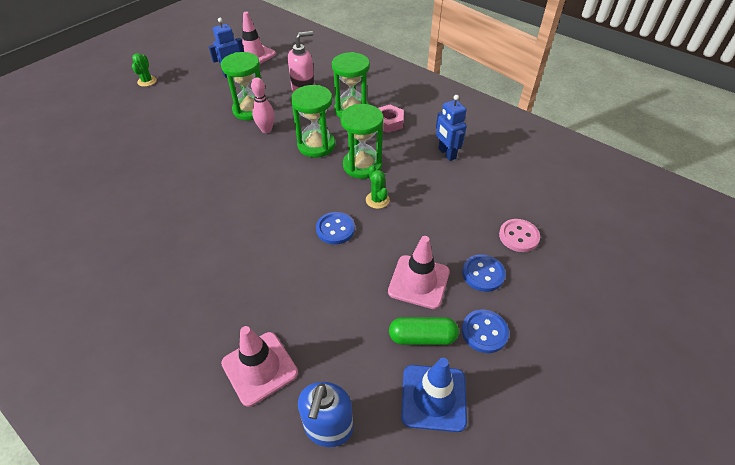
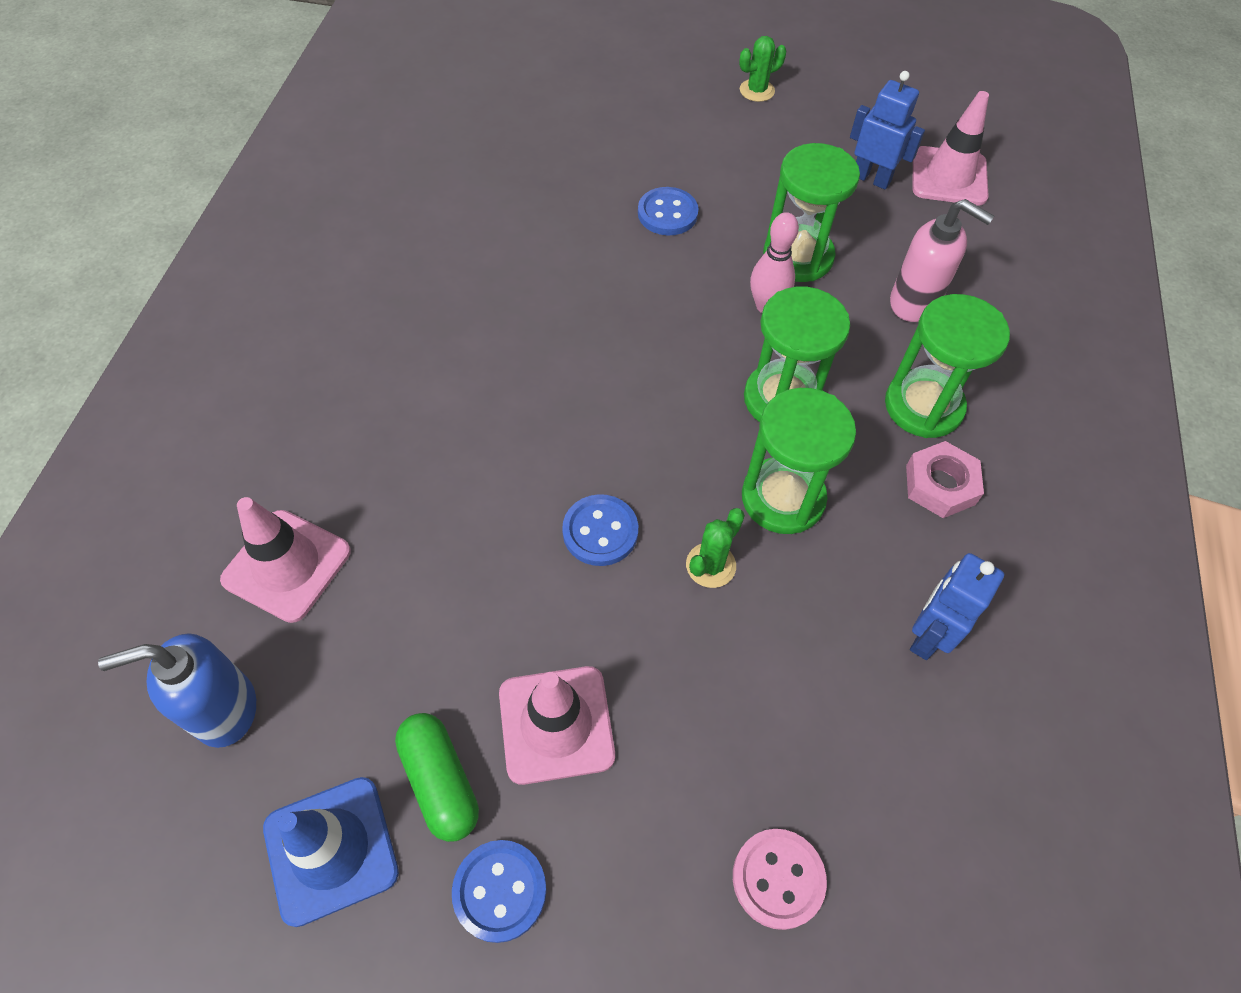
camera: 60 degrees right, 10 degrees up
blue button [462,254,506,292] -> blue button moved to [638,187,699,235]

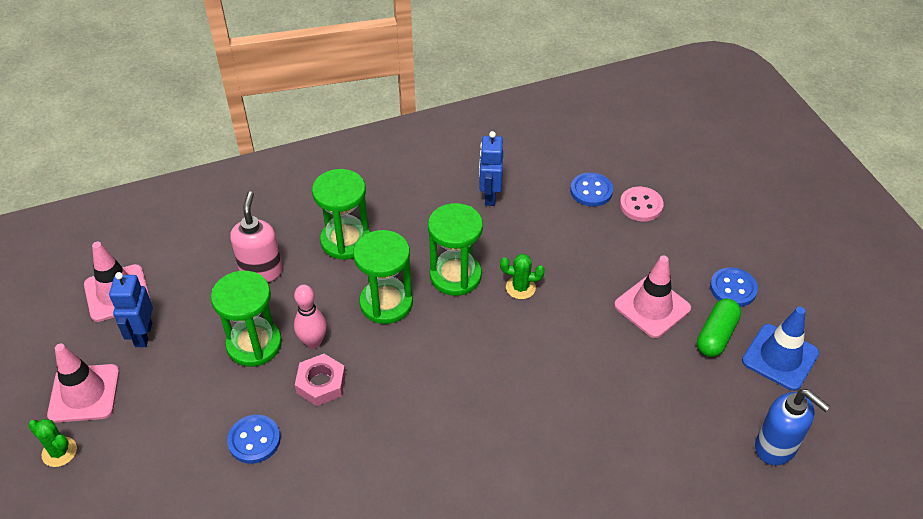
camera: 120 degrees left, 10 degrees down
pink traffic cone [220,497,351,623] -> pink traffic cone moved to [47,343,119,423]
blue button [562,494,638,566] -> blue button moved to [570,172,613,207]
pink nut [906,441,984,518] -> pink nut moved to [295,354,346,406]
blue robot [910,553,1004,660] -> blue robot turned 90 degrees clockwise [479,131,503,206]

